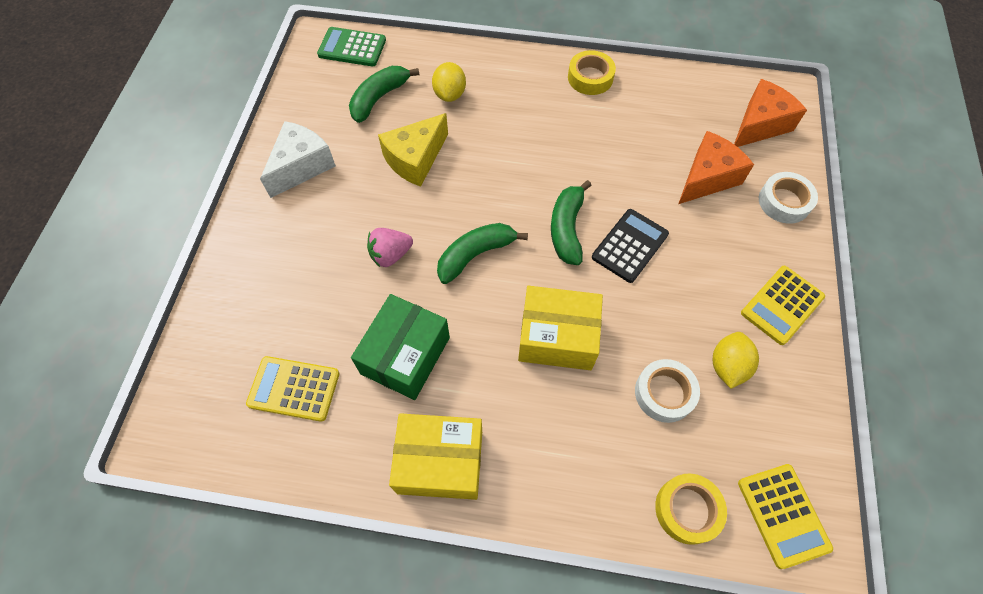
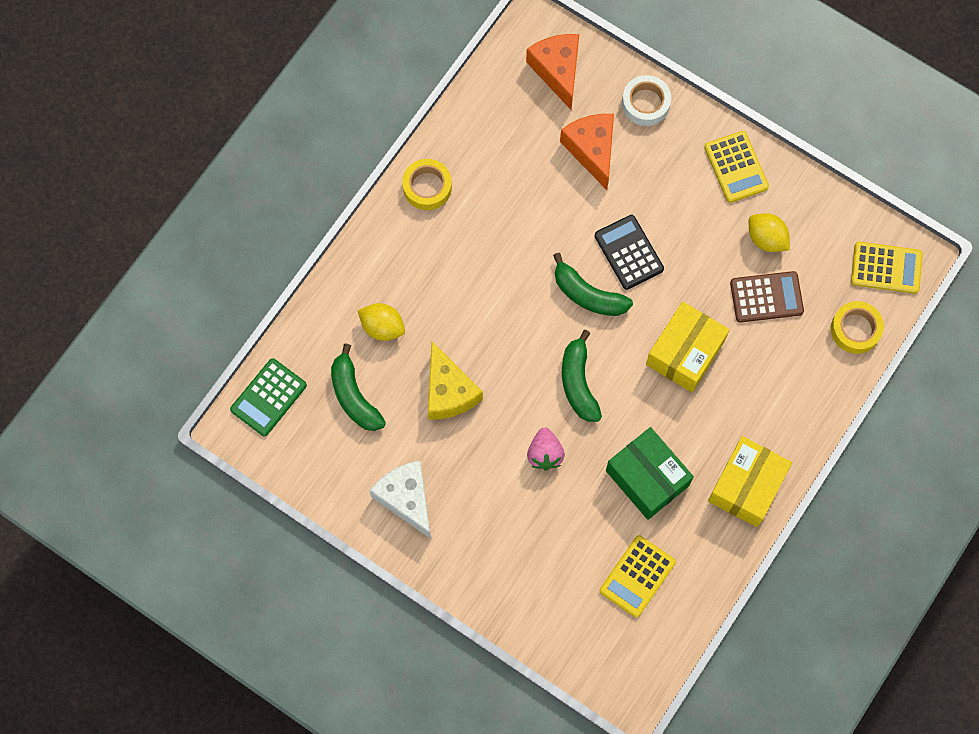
camera: 65 degrees left, 10 degrees up
white tape [635,359,700,423] -> brown calculator [730,271,804,323]

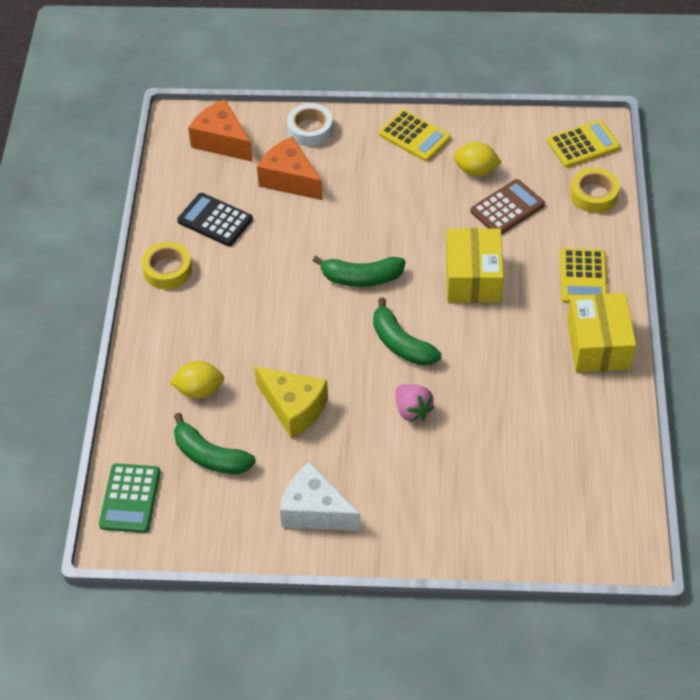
camera: 30 degrees left, 20 degrees down
black calculator [595,215,664,290] -> black calculator moved to [177,193,253,246]
yellow calculator [600,535,676,617] -> yellow calculator moved to [560,248,607,303]
green box [606,427,694,520] -> none

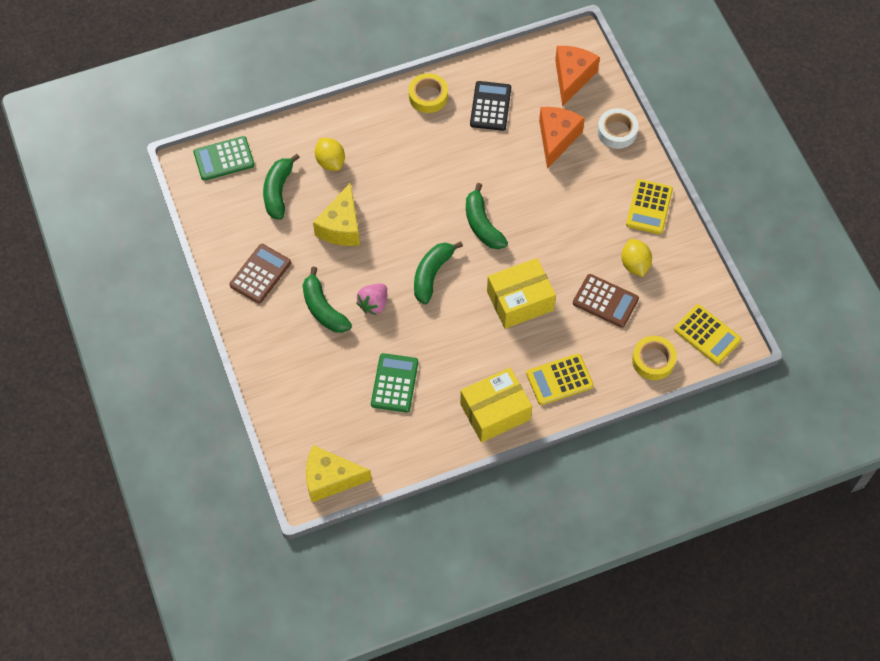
camera: 65 degrees right, 10 degrees up
white cheese [280,462,361,531] -> brown calculator [230,244,291,304]
none -> green banana [303,267,352,333]
none -> yellow cheese [306,445,372,502]
none -> green calculator [371,353,418,412]

